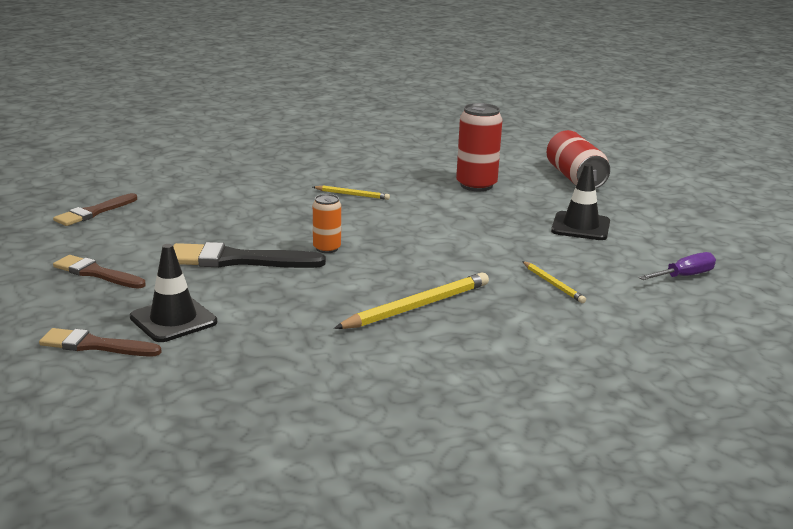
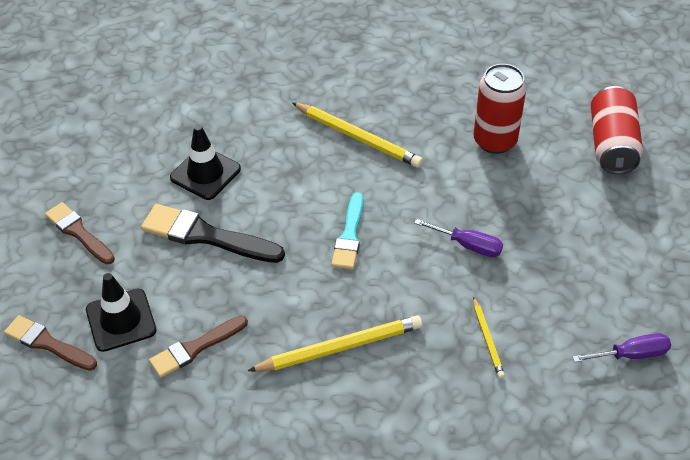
camera: 20 degrees right, 25 degrees up
brown brush [53,193,137,226] -> brown brush moved to [149,316,248,378]
yellow pencil [313,185,390,200] -> yellow pencil [292,102,423,168], size x1.84
orange can [313,194,341,253] -> none
black traffic cone [551,164,610,240] -> black traffic cone moved to [170,125,241,200]
none -> turquoise brush [331,192,364,269]
none -> purple screwdriver [415,219,503,257]

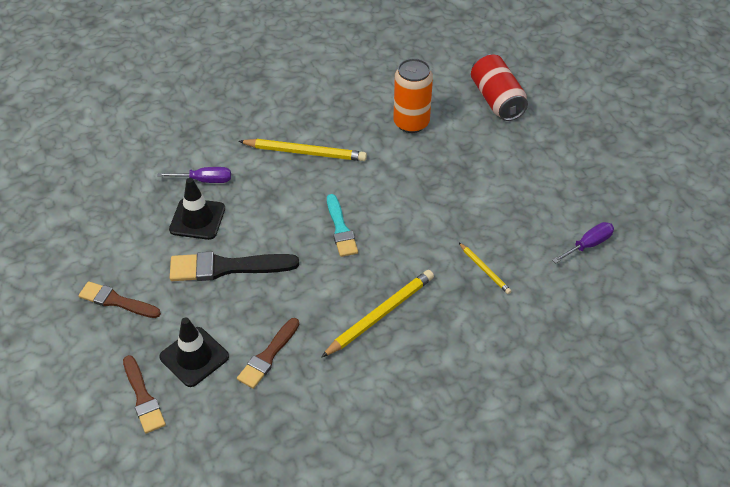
camera: 25 degrees left, 0 degrees up
brown brush [4,315,97,371] -> brown brush turned 120 degrees counterclockwise [123,355,166,433]
purple screwdriver [415,219,503,257] -> purple screwdriver moved to [158,167,231,183]
red can [474,64,527,154] -> orange can [393,58,433,133]

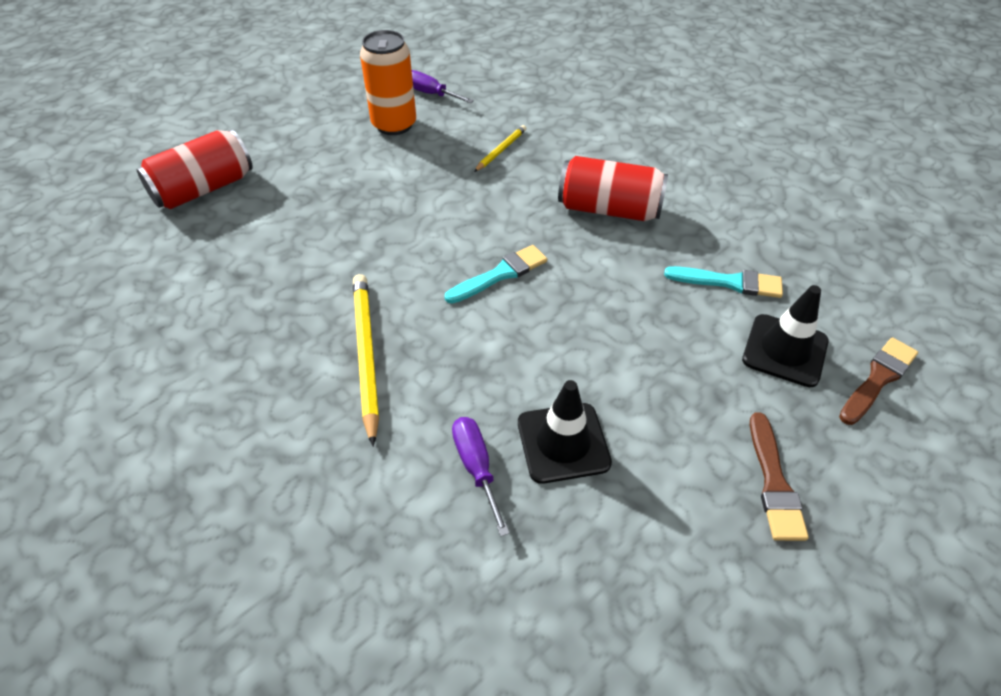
camera: 110 degrees left, 0 degrees up
black brush [170,252,299,281] -> none
brown brush [237,318,299,389] -> turquoise brush [664,266,783,298]
yellow pencil [321,270,434,358] -> red can [558,156,668,221]
orange can [393,58,433,133] -> orange can moved to [360,30,416,135]

